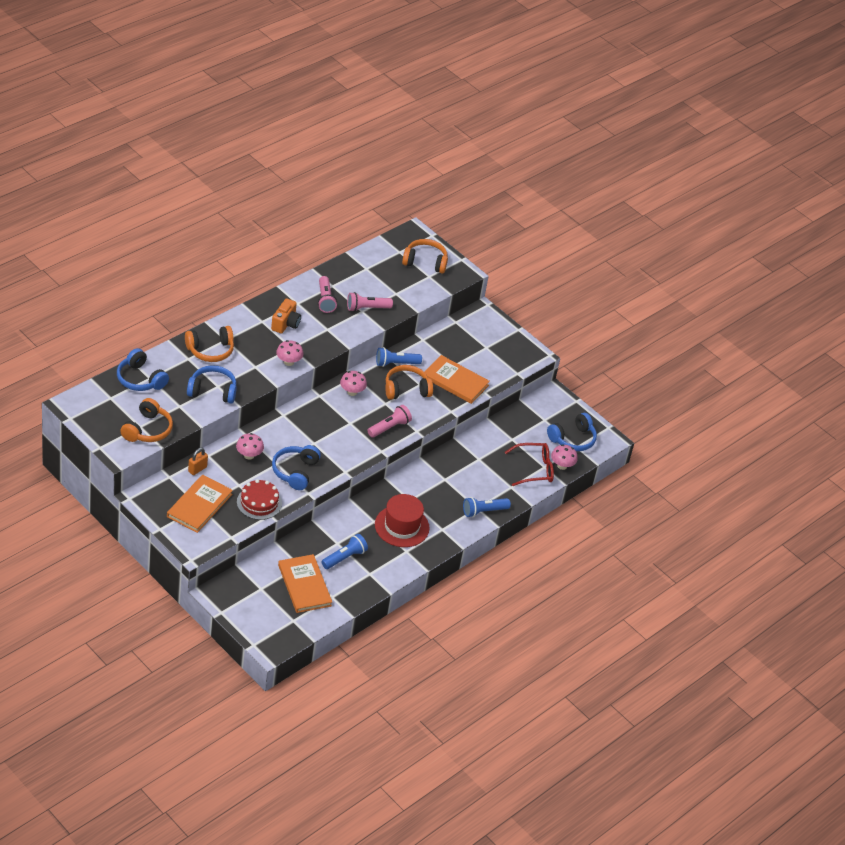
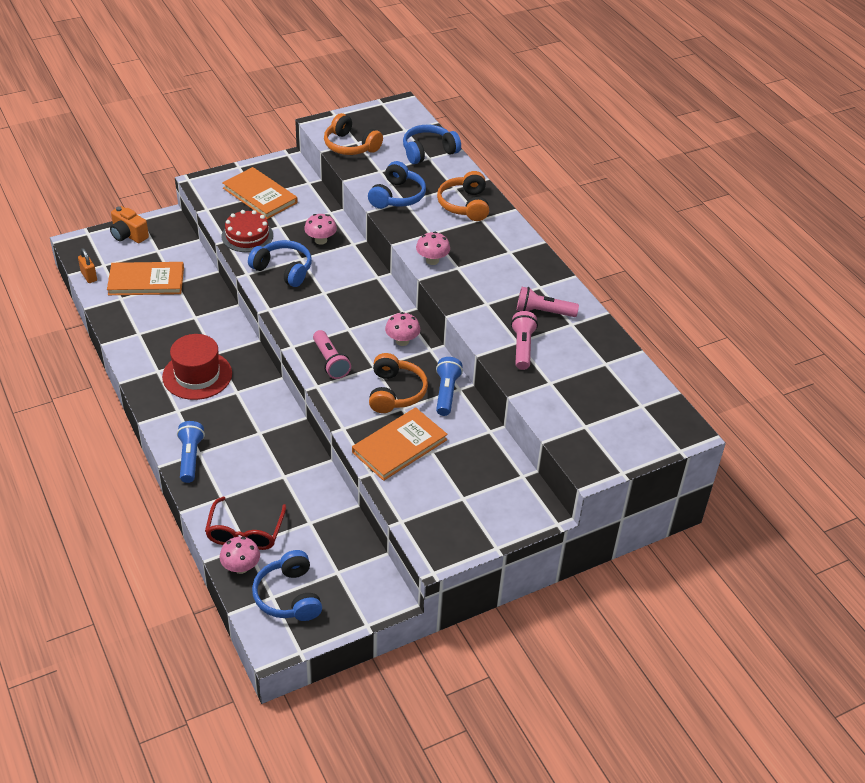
camera: 110 degrees right, 0 degrees up
orange padlock [188,448,208,475] -> orange padlock moved to [78,248,97,283]
orange camera [271,298,301,334] -> orange camera moved to [110,206,149,243]
blue flashlight [321,534,368,569] -> none
orange headphones [402,239,448,274] -> none

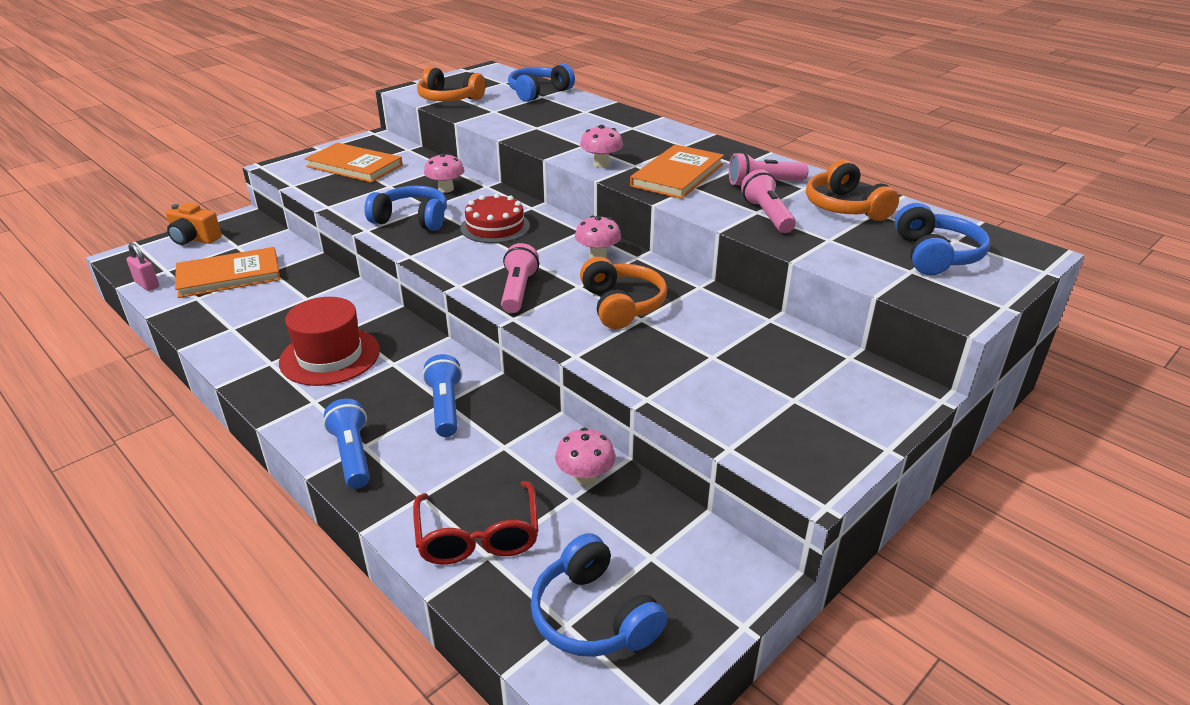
camera: 15 degrees left, 10 degrees down
orange padlock [78,248,97,283] -> pink padlock [126,243,159,291]
pink mushroom [220,537,260,574] -> pink mushroom moved to [555,428,616,486]
red cake [222,210,273,252] -> red cake moved to [460,193,530,243]
pink flashlight [313,330,351,379] -> pink flashlight turned 135 degrees counterclockwise [501,243,539,313]
orange book [352,407,448,481] -> orange book moved to [630,144,724,199]
blue headphones [368,161,426,209] -> blue headphones moved to [895,203,991,275]
blue flashlight [436,357,463,416] -> blue flashlight moved to [422,354,462,437]
orange headphones [437,171,489,221] -> orange headphones moved to [806,160,899,221]

